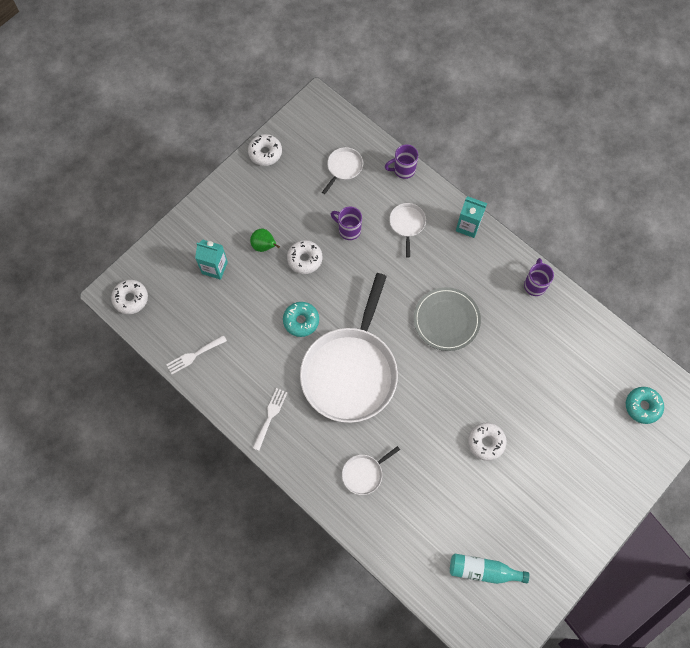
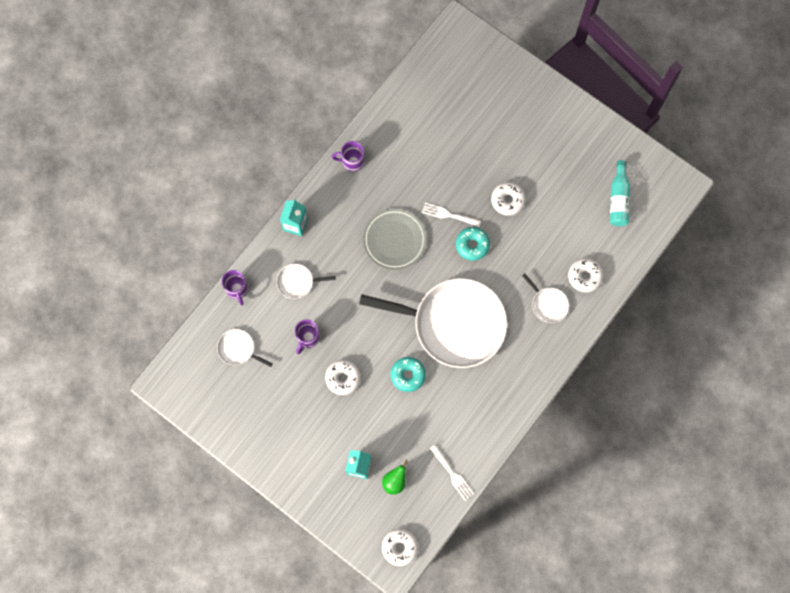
camera: 95 degrees left, 5 degrees up
white donut [248,134,282,166] -> white donut moved to [568,258,603,292]
green pear [250,229,280,252] -> green pear moved to [382,460,408,495]
white fork [253,388,288,451] -> white fork moved to [422,203,481,227]
turquoise donut [626,387,664,424] -> turquoise donut moved to [456,227,490,261]

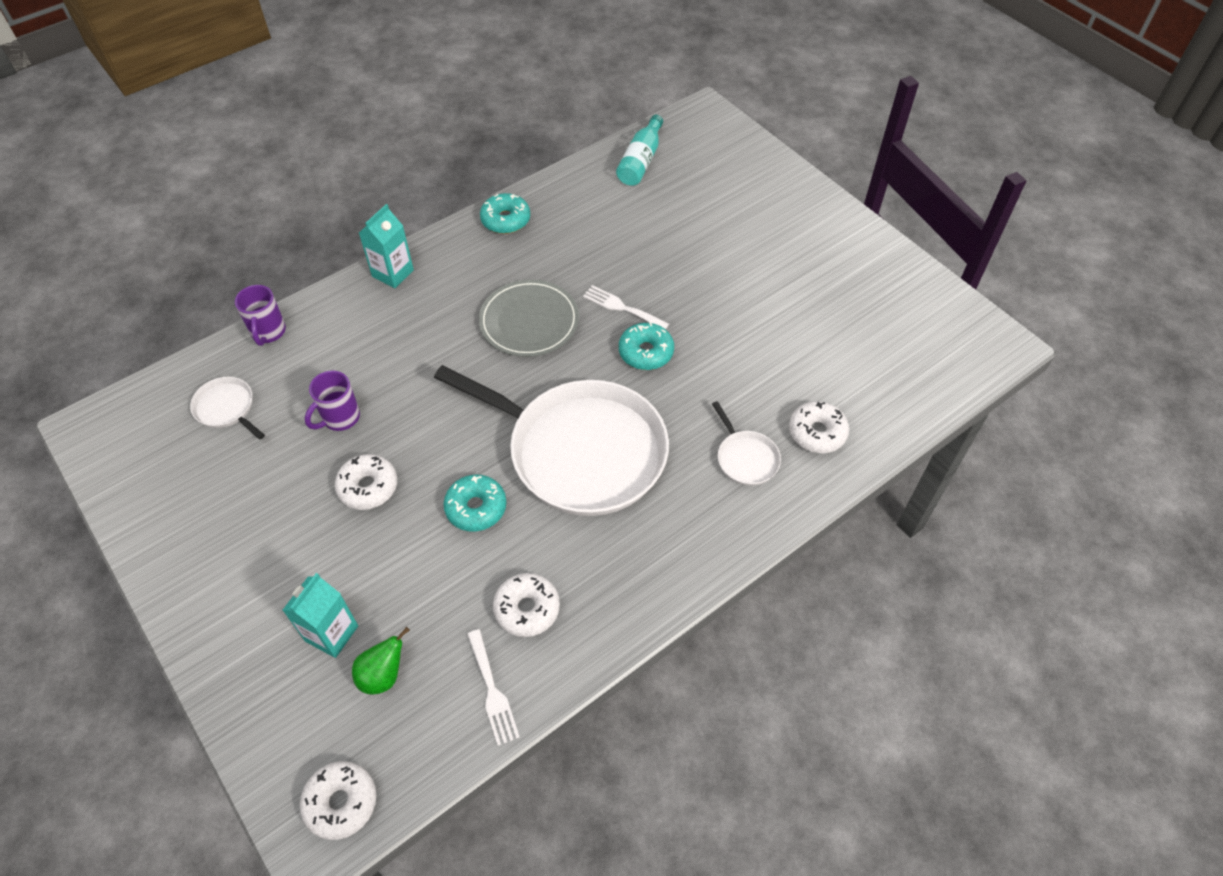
camera: 15 degrees right, 20 degrees down
white pan [276,264,336,299] -> none
purple mug [331,141,364,172] -> turquoise donut [480,193,530,234]
white donut [491,182,526,216] -> white donut moved to [493,573,560,637]
turquoise bottle [610,160,630,226] -> turquoise bottle moved to [616,115,663,186]

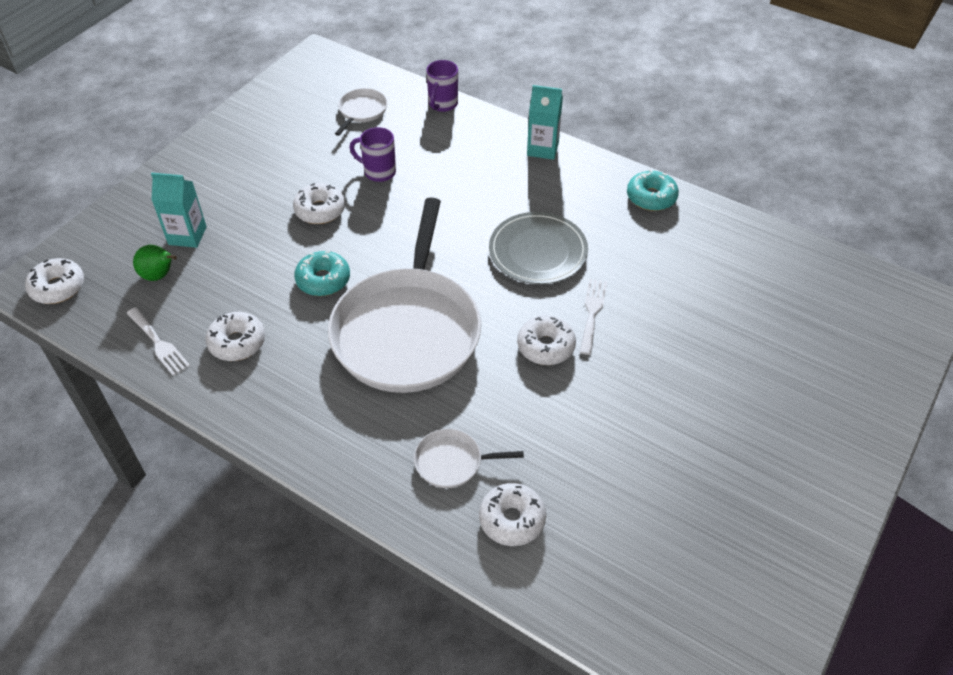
camera: 70 degrees right, 5 degrees down
purple mug [235,285,286,346] -> purple mug turned 45 degrees counterclockwise [426,60,458,112]
white fork [467,629,520,746] -> white fork turned 90 degrees counterclockwise [127,307,190,376]
turquoise bottle [616,115,663,186] -> none
turquoise donut [619,322,674,370] -> white donut [517,315,576,365]
white pan [712,401,781,486] -> white pan turned 45 degrees clockwise [414,429,524,488]

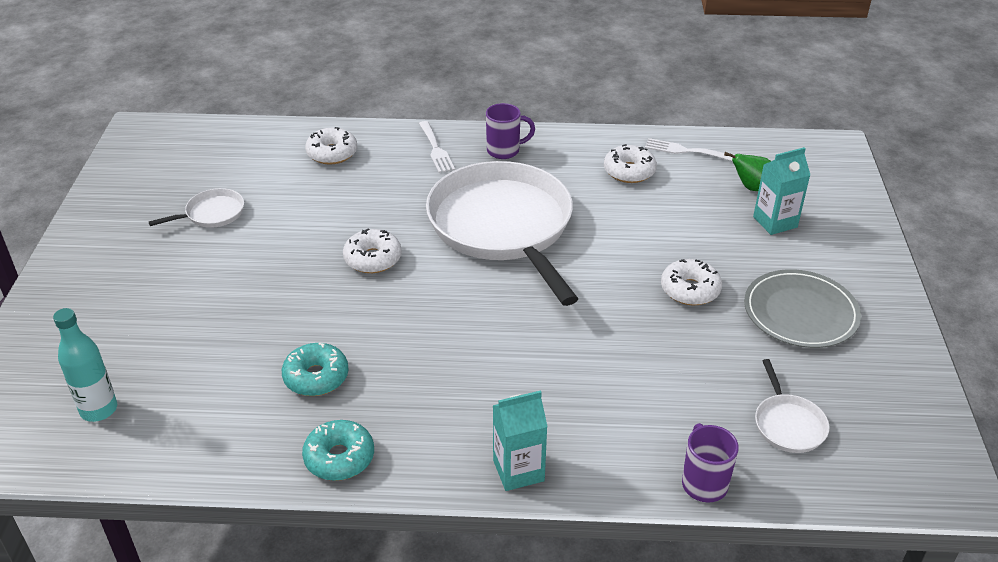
camera: 150 degrees right, 10 degrees down
white donut [25,258,84,304] -> none
turquoise donut [294,251,350,296] -> turquoise donut moved to [282,343,348,396]
purple mug [350,127,396,182] -> purple mug moved to [486,103,535,159]
white pan [414,429,524,488] -> white pan moved to [149,188,244,228]
grey plate [489,212,588,284] -> grey plate moved to [744,269,861,348]
white fork [579,279,607,355] -> white fork moved to [419,121,455,173]
none -> turquoise bottle [53,308,117,422]

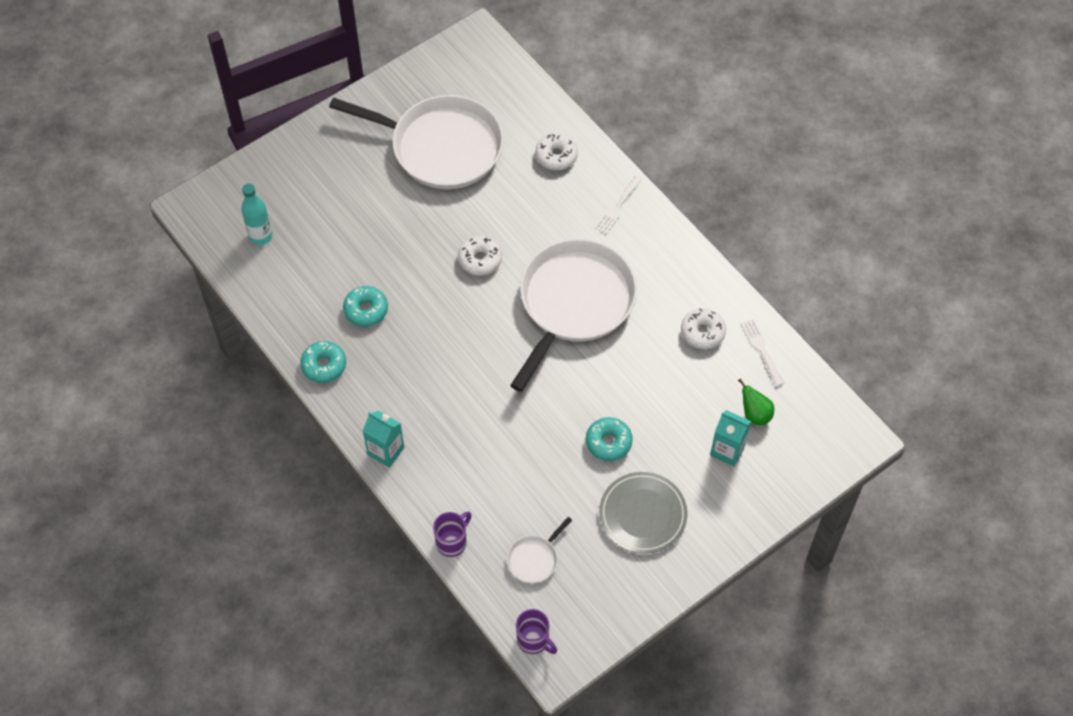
camera: 50 degrees right, 20 degrees up
white pan [149,188,244,228] -> white pan [329,95,504,189], size x2.49
purple mug [486,103,535,159] -> purple mug moved to [516,609,557,654]
white donut [661,259,722,305] -> turquoise donut [586,417,633,461]

